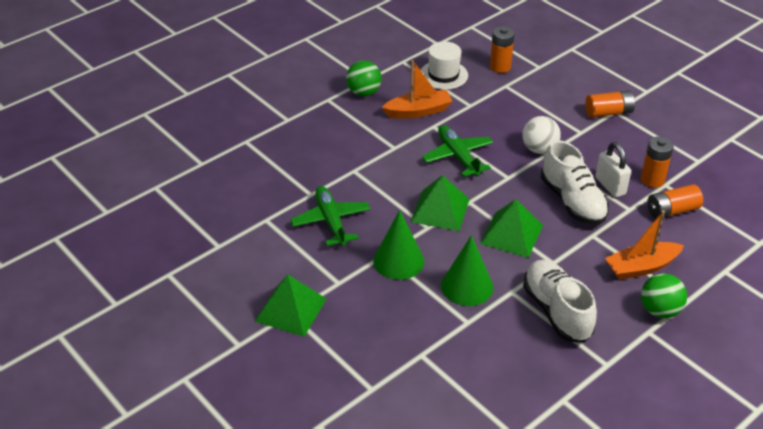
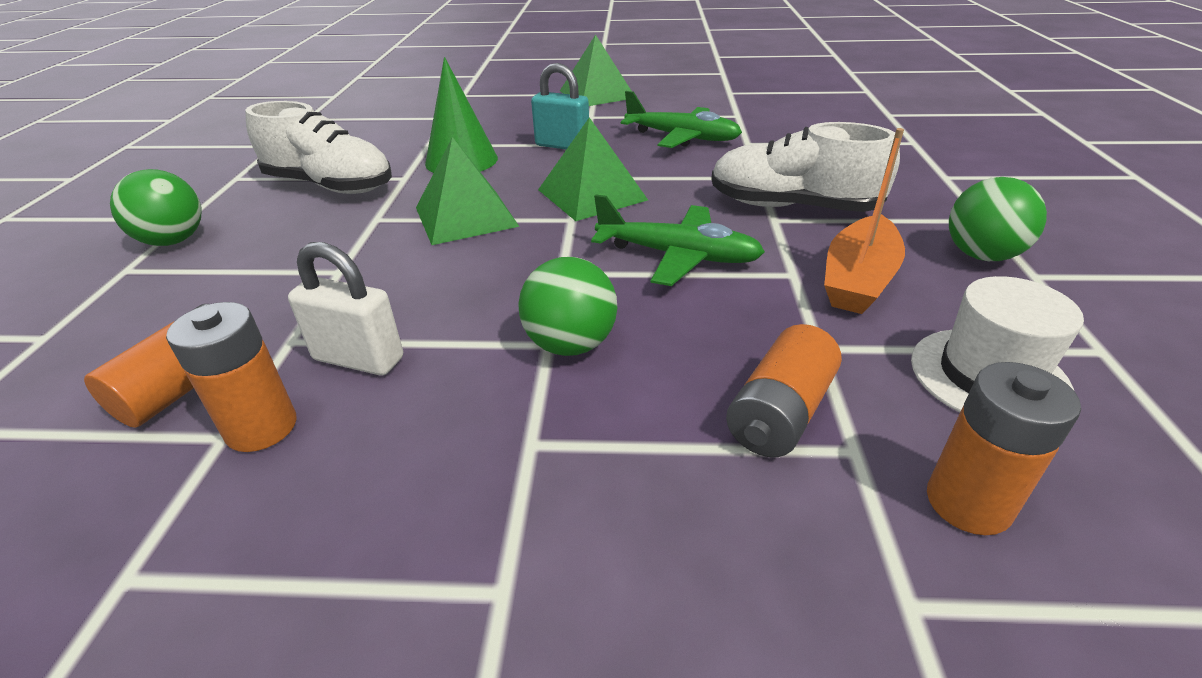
camera: 135 degrees right, 5 degrees down
green cone [373,210,424,280] -> turquoise padlock [531,63,589,149]
white ball [522,116,561,154] -> green ball [518,257,617,356]
white shoe [541,140,609,225] -> white shoe moved to [711,122,900,212]
orange battery [585,91,635,118] -> orange battery moved to [726,324,842,457]
orange boat [605,210,684,280] -> none

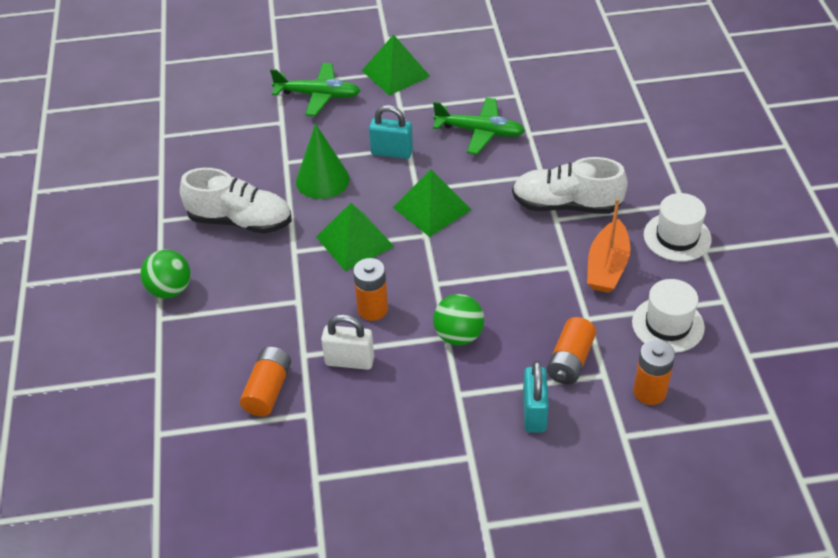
camera: 10 degrees left, 10 degrees up
orange battery [166,302,297,452] -> orange battery moved to [353,258,388,321]
green plane [591,194,765,286] -> green plane moved to [270,63,360,116]
green ball [949,177,1047,261] -> white hat [644,193,712,262]
none -> turquoise padlock [523,361,549,432]

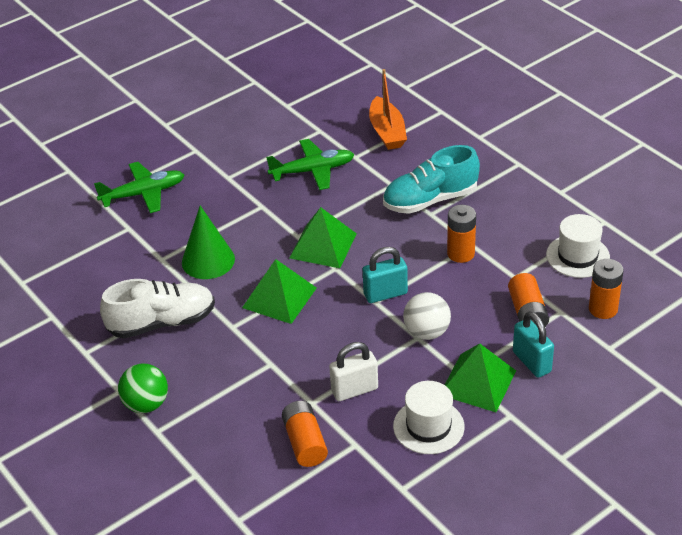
camera: 30 degrees left, 5 degrees down
orange battery [353,258,388,321] -> orange battery moved to [447,205,476,263]
green pyramid [362,34,430,96] -> green pyramid moved to [445,343,516,412]
turquoise padlock [369,105,413,159] -> turquoise padlock moved to [363,247,408,303]
green ball [433,294,484,345] -> white ball [403,292,451,340]
white shoe [512,157,628,214] -> turquoise shoe [383,145,480,214]
orange boat [587,198,630,293] -> orange boat moved to [369,69,407,150]
white hat [644,193,712,262] -> white hat moved to [393,381,465,454]

